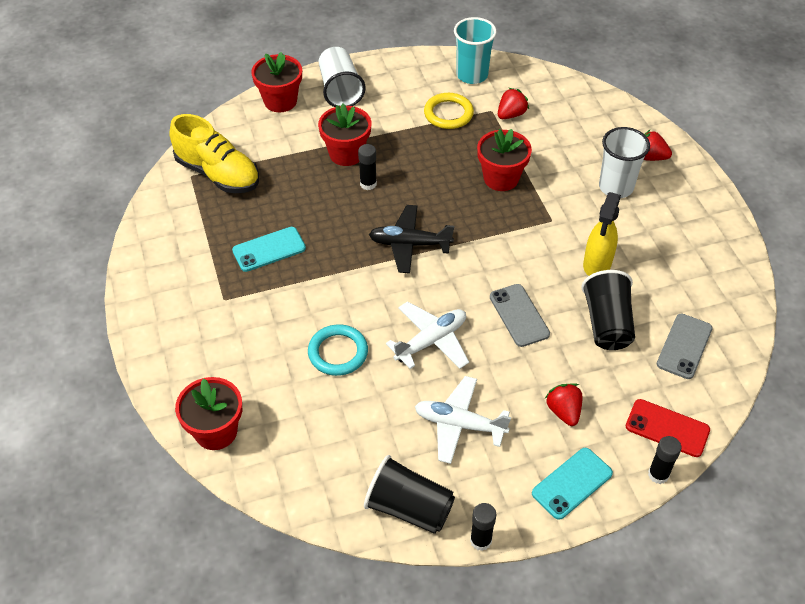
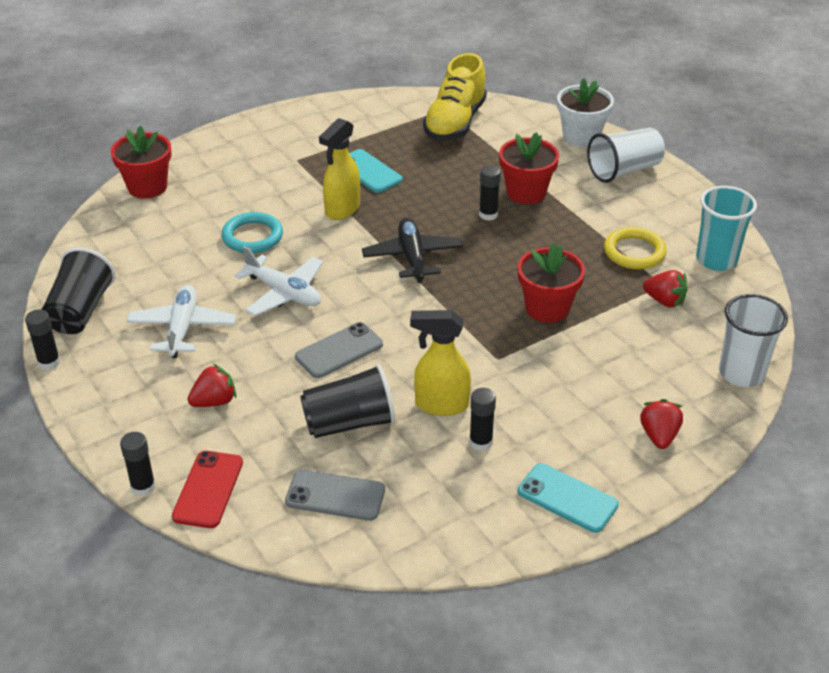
camera: 75 degrees right, 10 degrees down
red flower pot [251,52,302,112] -> white flower pot [557,78,614,147]
turquoise phone [532,448,613,520] -> turquoise phone moved to [518,463,619,533]
white cup [599,127,650,198] -> white cup moved to [719,294,788,387]
none -> yellow spray bottle [319,118,360,220]
none -> black glue stick [469,388,496,451]

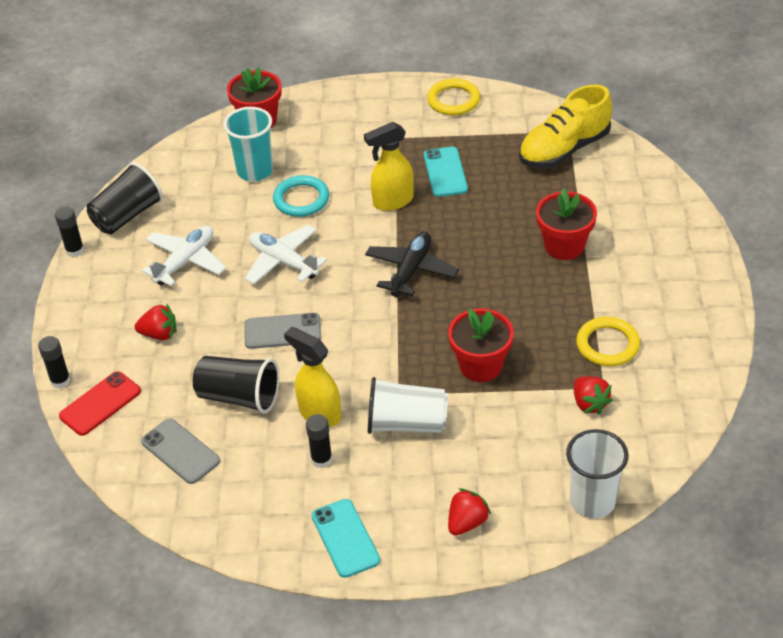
camera: 35 degrees right, 5 degrees up
white plane [235,246,323,316] -> white plane turned 150 degrees clockwise [245,225,327,284]
black glue stick [479,165,501,221] -> none
white flower pot [557,78,614,147] -> none
white cup [587,128,665,183] -> white cup moved to [368,377,448,434]
turquoise cup [696,186,757,271] -> turquoise cup moved to [224,107,273,181]
none -> yellow ring [427,78,480,115]

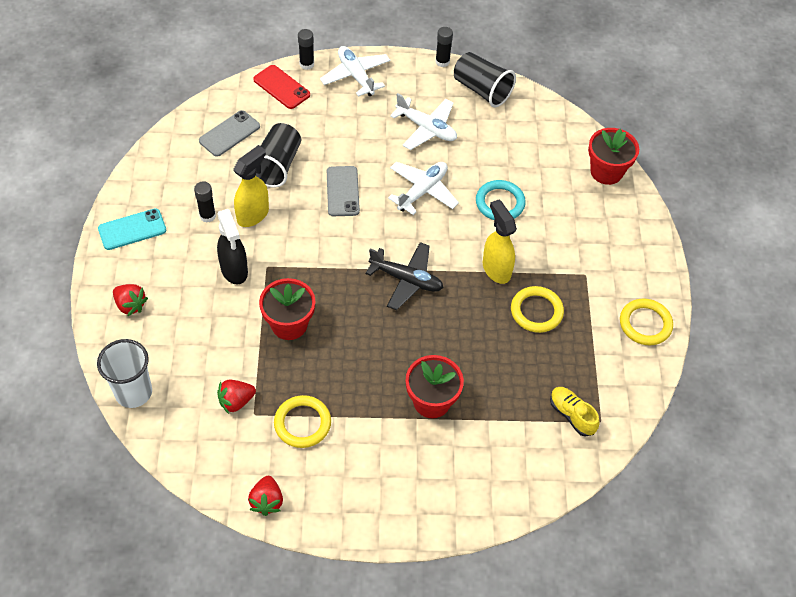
camera: 85 degrees right, 10 degrees up
red strawberry [135,303,176,340] -> red strawberry moved to [248,476,283,516]
turquoise cup [224,107,273,181] -> none
white cup [368,377,448,434] -> black spray bottle [217,209,248,285]
turquoise phone [424,147,468,197] -> yellow ring [511,286,564,333]
yellow shoe [519,84,612,168] -> yellow shoe [550,387,600,436], size x0.55
none -> white plane [320,46,390,97]

